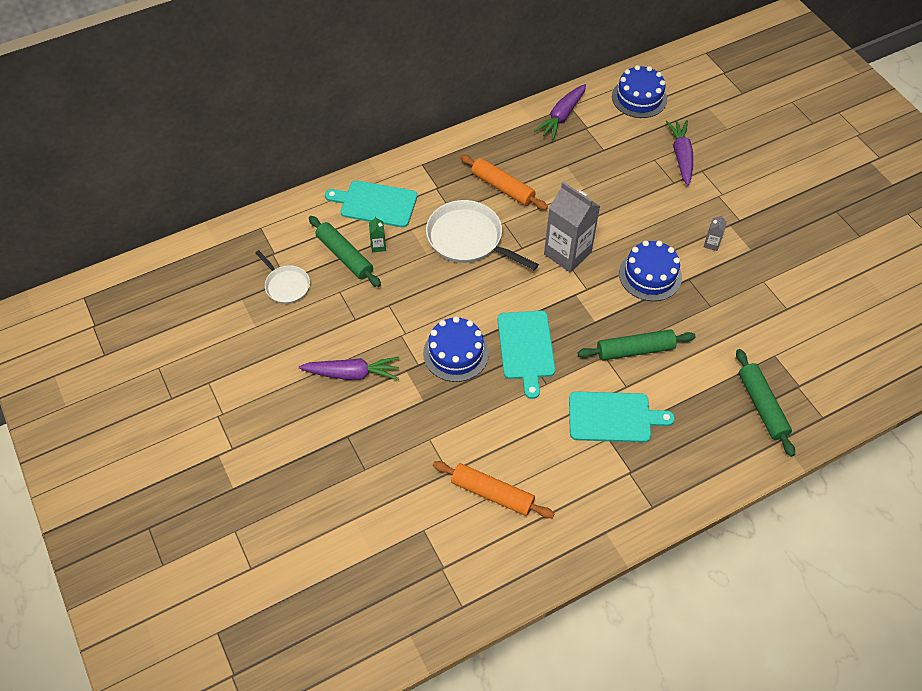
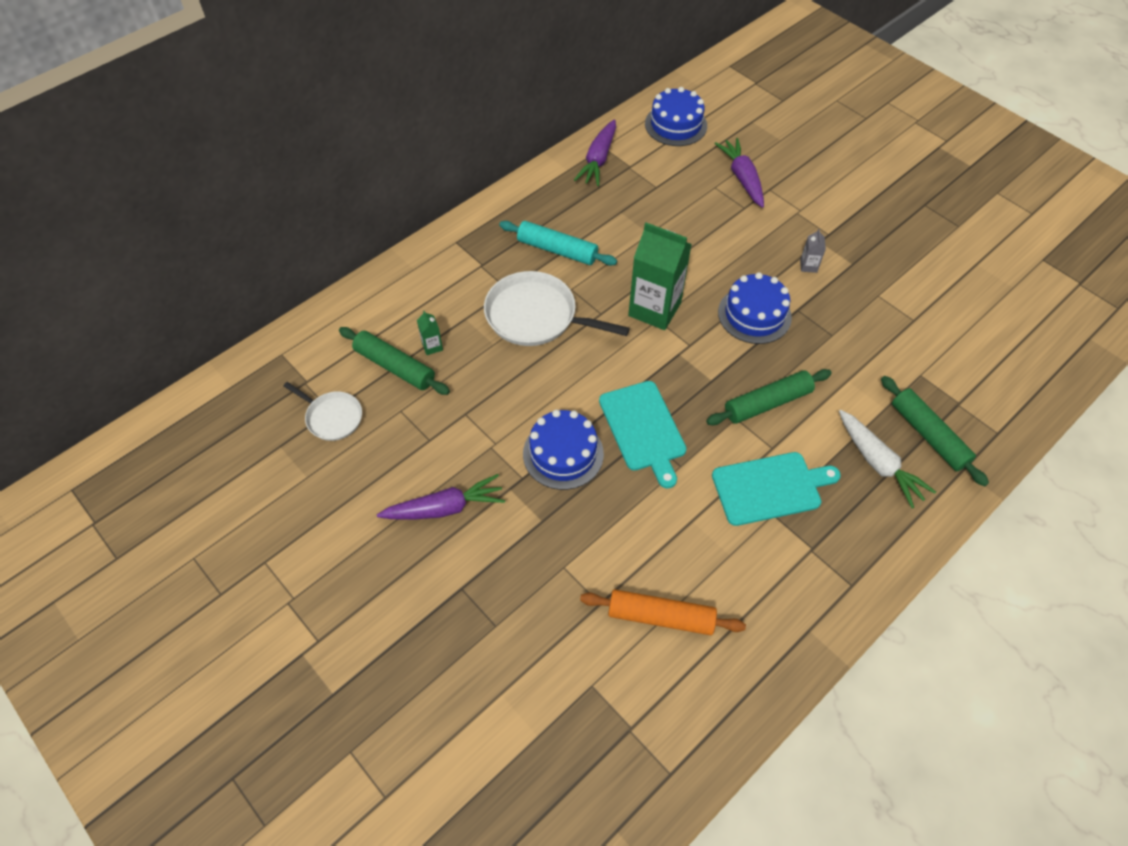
camera: 15 degrees left, 0 degrees up
turquoise cutting board [325,180,417,228] -> none
orange rolling pin [460,155,548,210] -> turquoise rolling pin [499,221,617,266]
grey carton [544,182,600,273] -> green carton [628,223,692,330]
none -> white carrot [839,410,936,508]

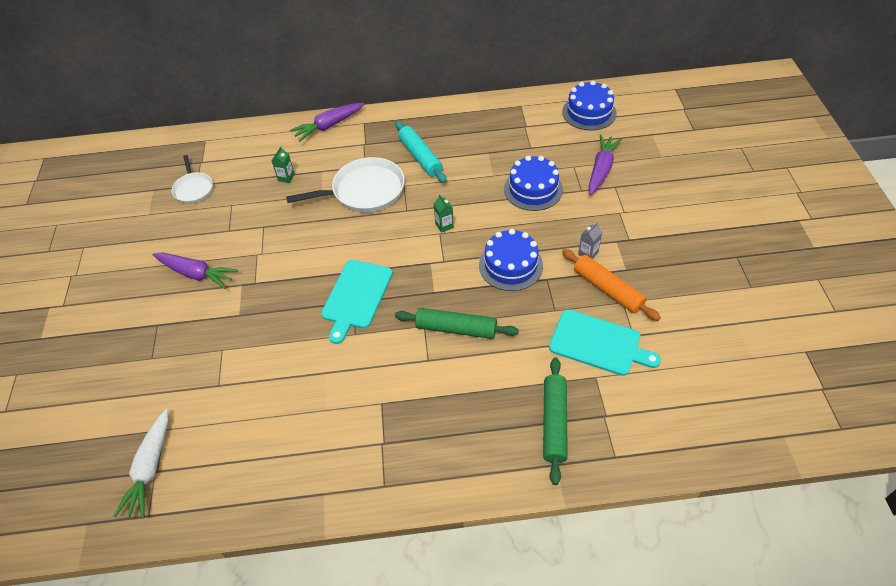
camera: 40 degrees right, 5 degrees down
green rolling pin [339,327,450,395] -> none
white pan [484,271,630,346] -> white pan turned 105 degrees clockwise [286,157,405,212]
blue cake [523,410,604,490] -> blue cake moved to [504,156,563,211]
purple carrot [574,120,616,186] -> purple carrot moved to [290,103,364,142]
orange rolling pin [580,589,746,635] -> orange rolling pin moved to [562,249,661,321]
green carton [628,223,692,330] -> green carton [434,194,454,233], size x0.41
turquoise cutting board [712,452,841,526] -> turquoise cutting board moved to [549,310,661,376]
white carrot [839,410,936,508] -> white carrot moved to [114,409,168,519]

